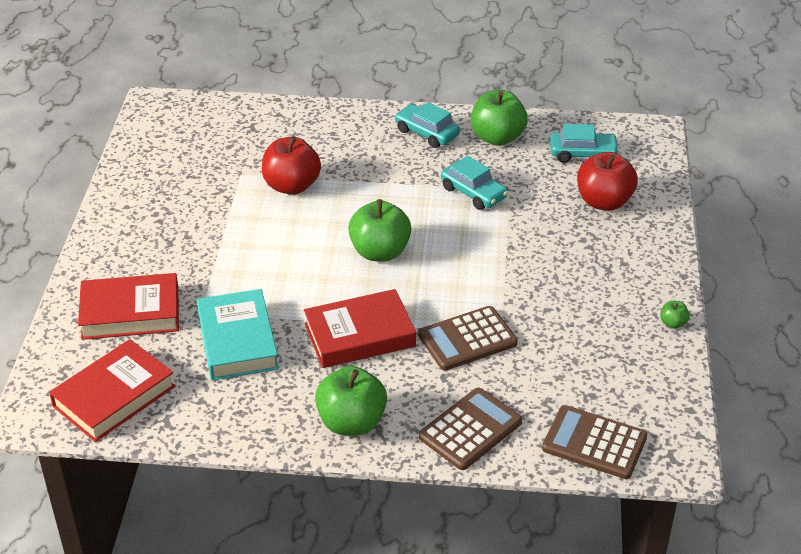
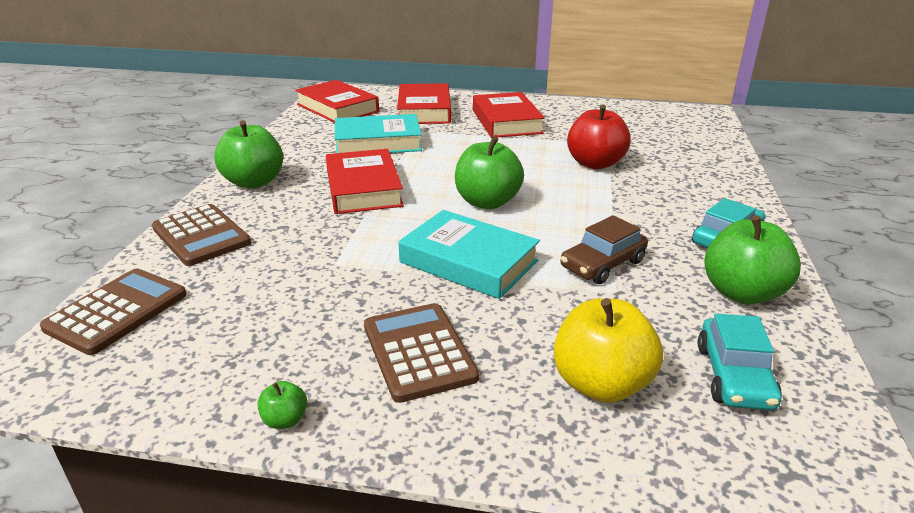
camera: 95 degrees right, 10 degrees down
brown calculator [418,306,518,371] -> brown calculator moved to [364,303,479,403]
turquoise car [441,156,508,210] -> brown car [560,215,648,284]
red apple [577,152,638,211] -> yellow apple [554,298,663,403]
none -> turquoise book [398,210,540,299]
none -> red book [473,92,545,138]

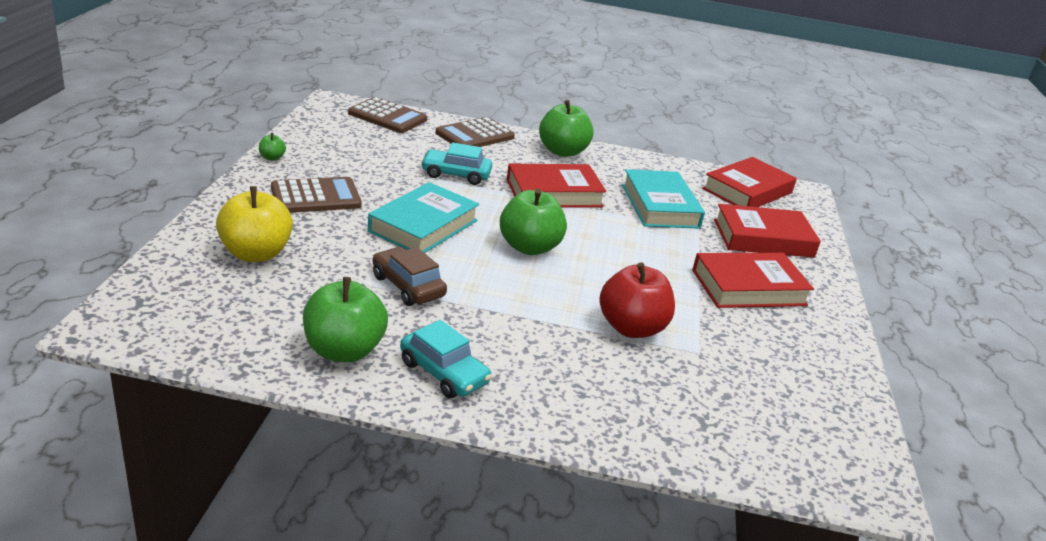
camera: 85 degrees right, 0 degrees up
turquoise car [698,313,782,410] -> turquoise car moved to [421,142,492,185]

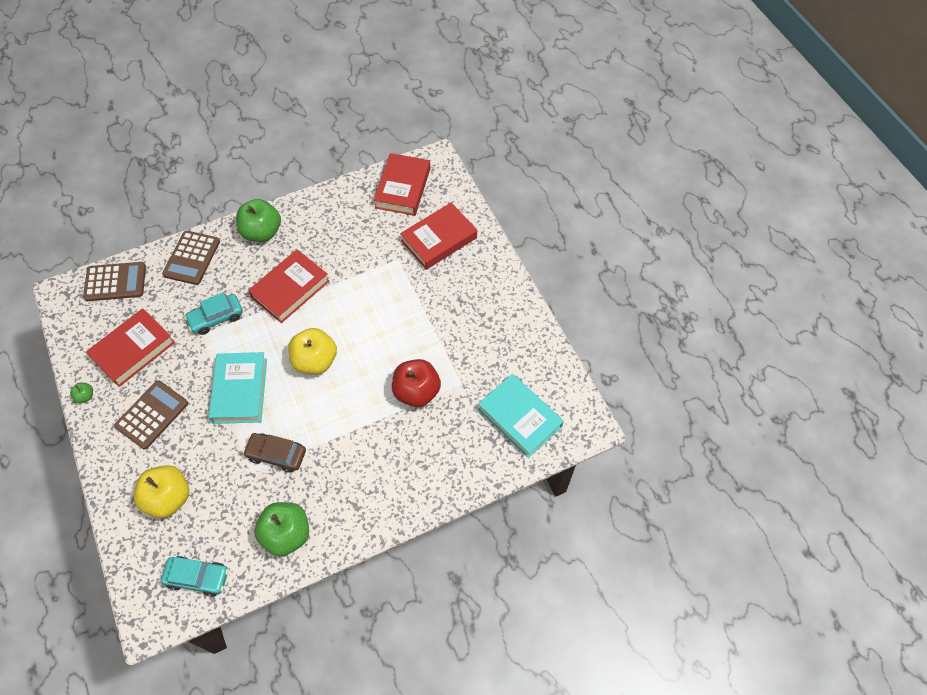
camera: 30 degrees left, 30 degrees up
turquoise car [400,320,492,398] -> turquoise car moved to [161,556,229,597]
green apple [500,189,567,255] -> yellow apple [288,328,337,375]
turquoise book [622,169,705,229] -> turquoise book moved to [478,374,564,458]
red book [692,253,814,308] -> red book moved to [86,308,175,387]

